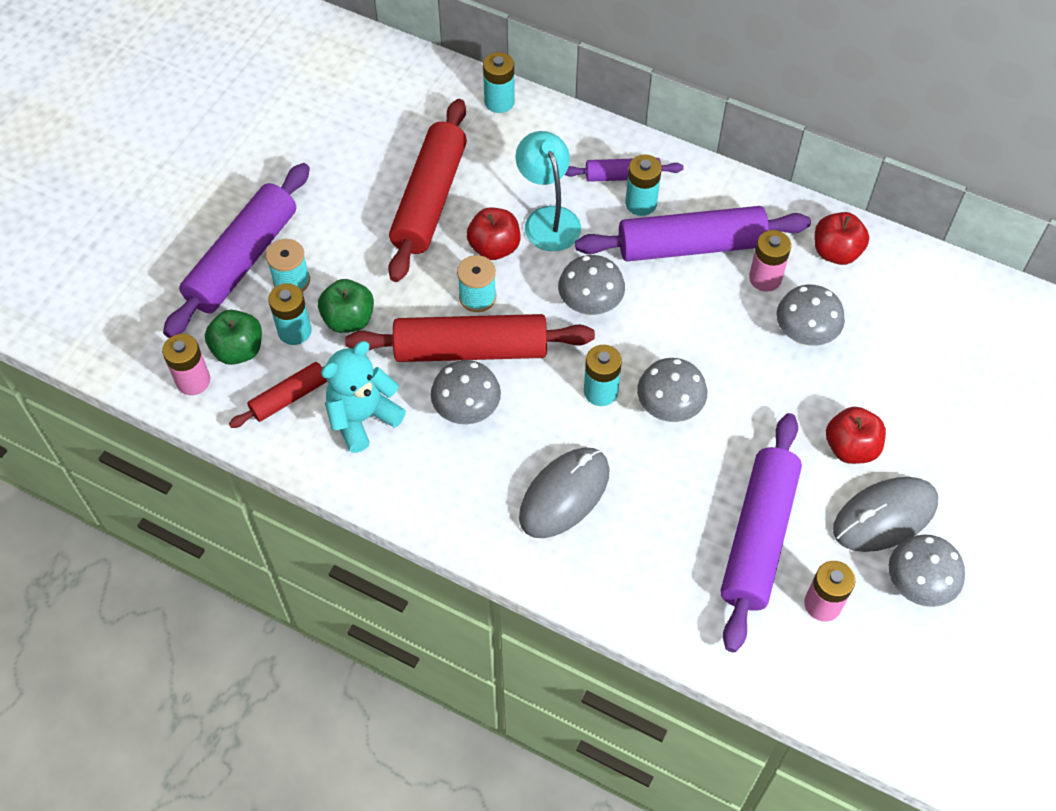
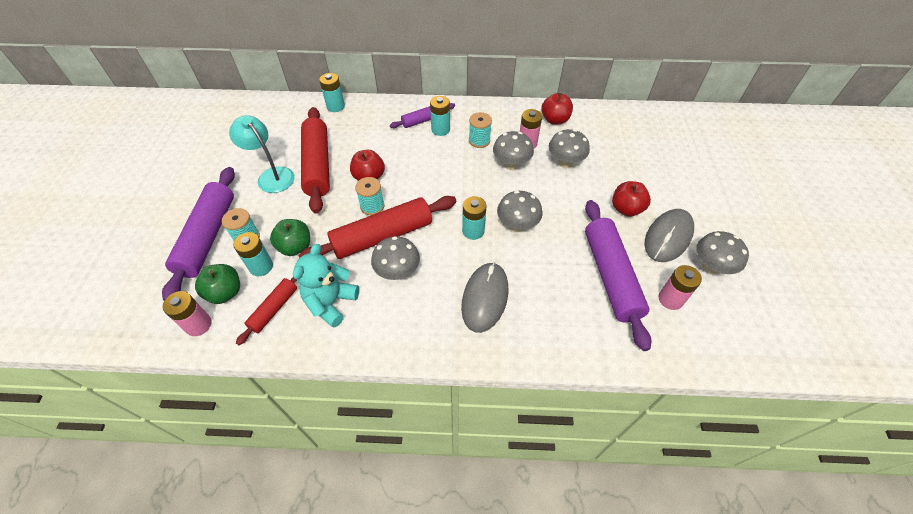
camera: 25 degrees left, 5 degrees down
turquoise lamp [516,131,581,251] -> turquoise lamp moved to [229,115,295,193]
grey mushroom [558,255,625,316] -> grey mushroom moved to [493,131,534,170]
purple rolling pin [575,206,811,262] -> turquoise spool [469,112,492,148]

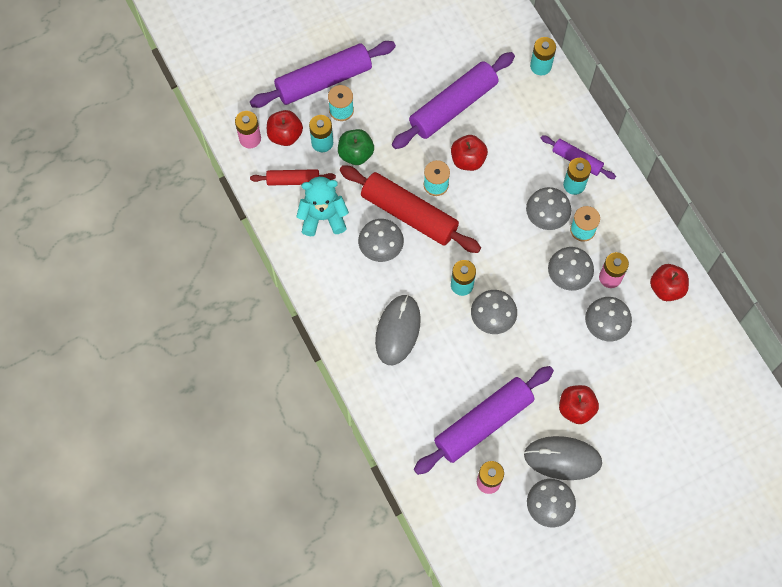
camera: 60 degrees right, 15 degrees up
green apple [195,264,240,304] -> red apple [267,110,303,146]
turquoise lamp [229,115,295,193] -> none
red rolling pin [301,107,330,214] -> purple rolling pin [392,52,515,149]
grey mouse [461,262,508,333] -> grey mouse turned 60 degrees counterclockwise [375,295,421,365]
none -> grey mushroom [526,187,571,230]

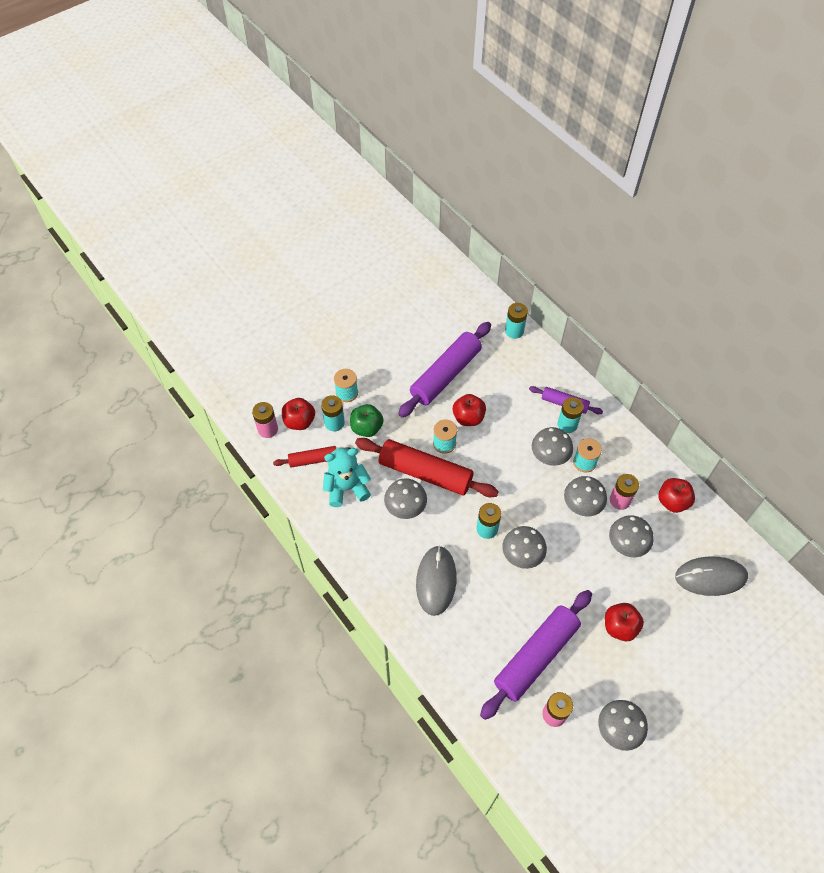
camera: 10 degrees left, 10 degrees down
purple rolling pin [250,41,396,108] -> none
grey mouse [524,436,602,480] -> grey mouse moved to [675,557,748,596]

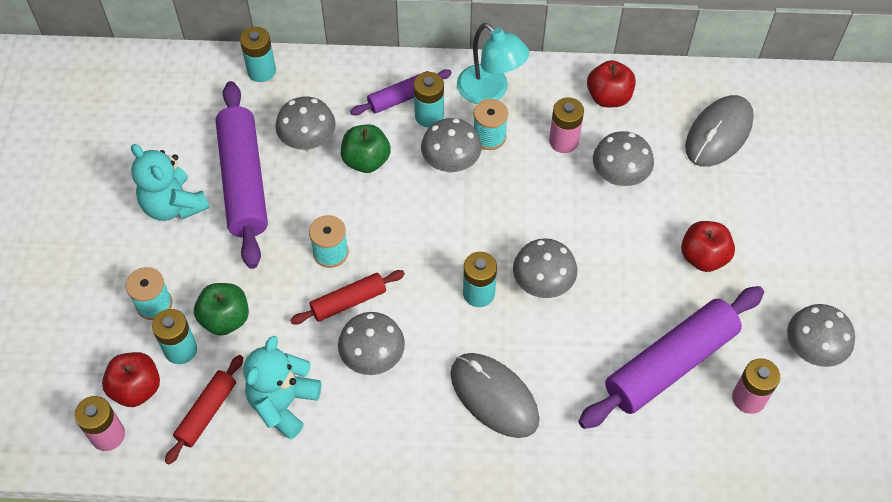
camera: 50 degrees left, 0 degrees up
red rolling pin [355,438,499,497] -> red rolling pin [290,270,405,324], size x0.53
red apple [453,394,486,426] -> none
purple rolling pin [480,590,592,720] -> purple rolling pin turned 60 degrees clockwise [578,286,764,429]
grey mushroom [564,476,607,516] -> grey mushroom moved to [275,97,336,151]
none -> turquoise teddy bear [131,144,209,221]
none -> green apple [341,124,391,173]
none -> turquoise lamp [457,23,530,104]

